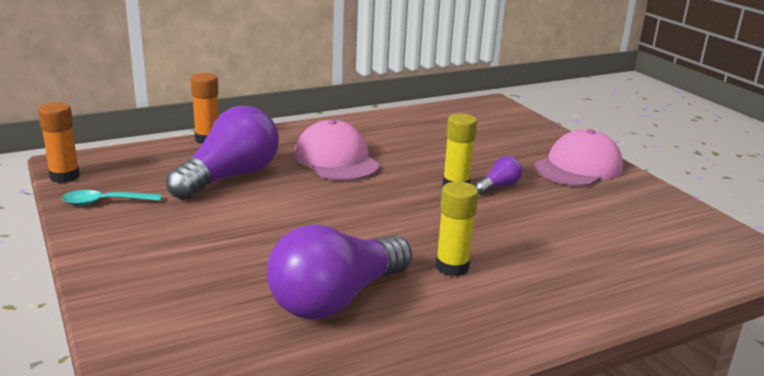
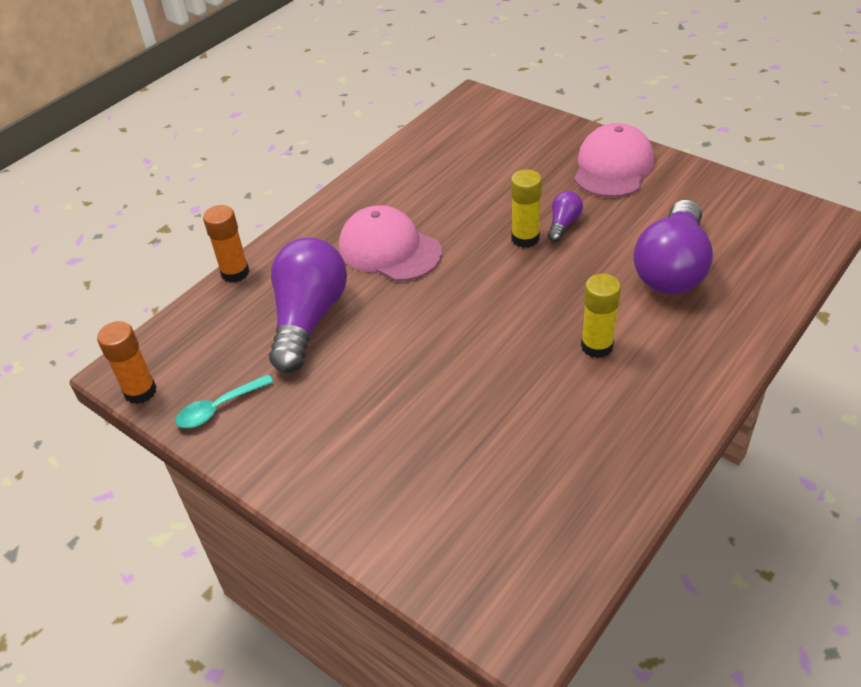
camera: 20 degrees left, 20 degrees up
purple light bulb [267,224,412,320] -> purple light bulb moved to [633,200,713,294]

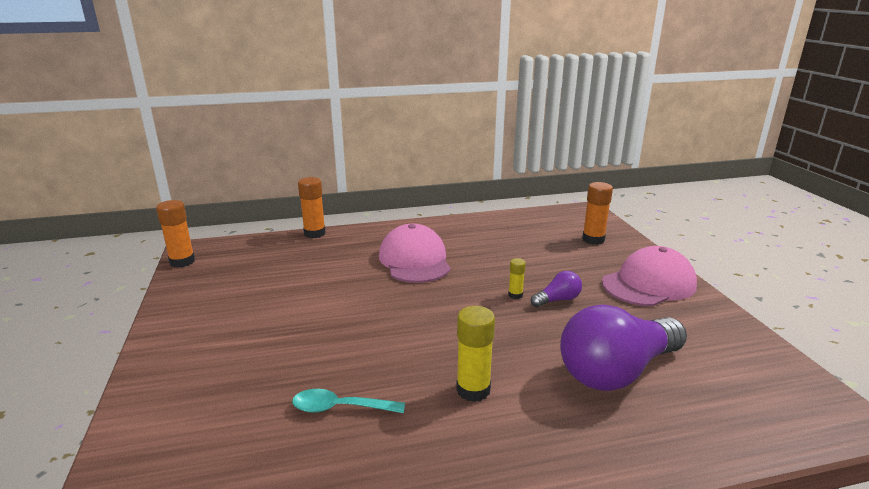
camera: 35 degrees right, 20 degrees down
turquoise spoon [175,374,274,428] -> turquoise spoon moved to [292,389,405,413]
purple light bulb [269,238,347,373] -> none
yellow glue stick [511,169,542,248] -> yellow glue stick [508,258,526,299], size x0.55
none -> orange glue stick [582,182,613,245]

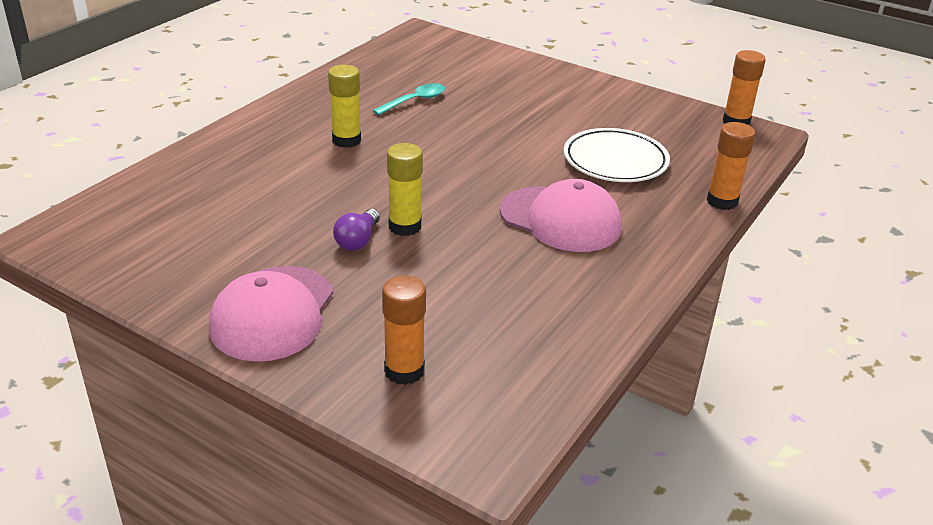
camera: 135 degrees right, 10 degrees up
yellow glue stick [508,258,526,299] -> yellow glue stick [387,143,423,236], size x1.81
purple light bulb [560,304,687,391] -> none
none -> white plate [564,128,670,182]

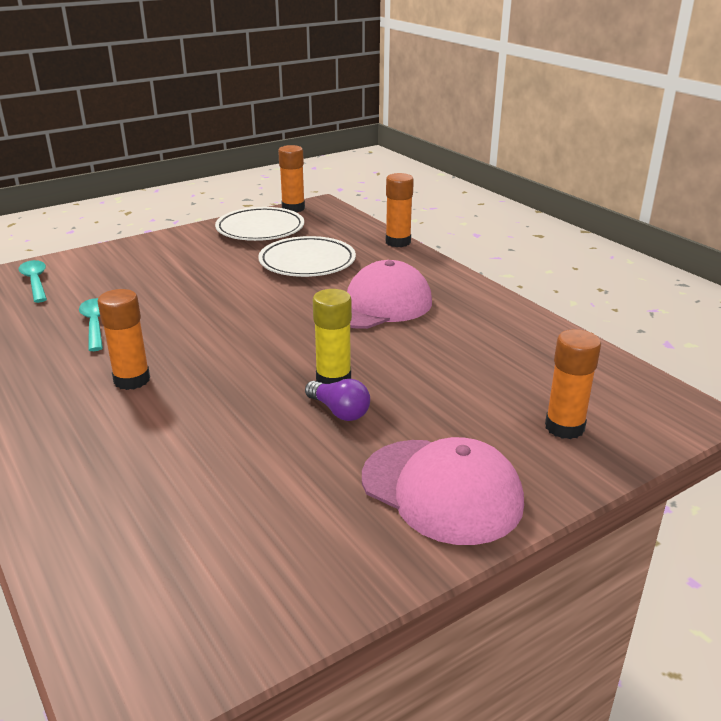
camera: 65 degrees left, 5 degrees down
yellow glue stick [328,65,361,148] -> orange glue stick [97,289,150,390]
none -> turquoise spoon [18,260,47,303]
none -> white plate [215,207,304,241]

